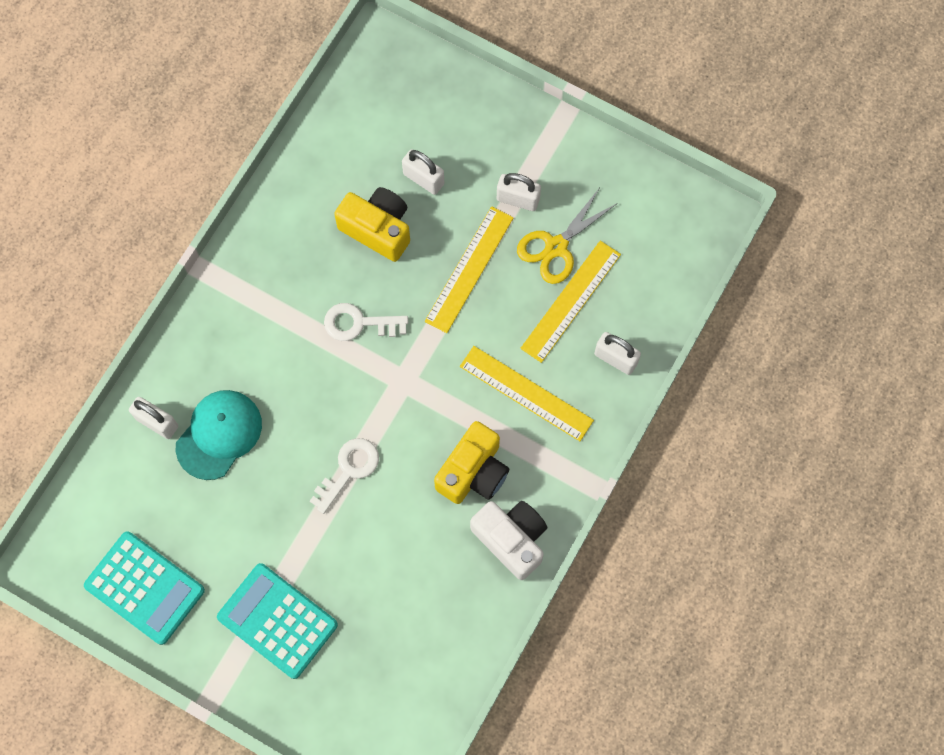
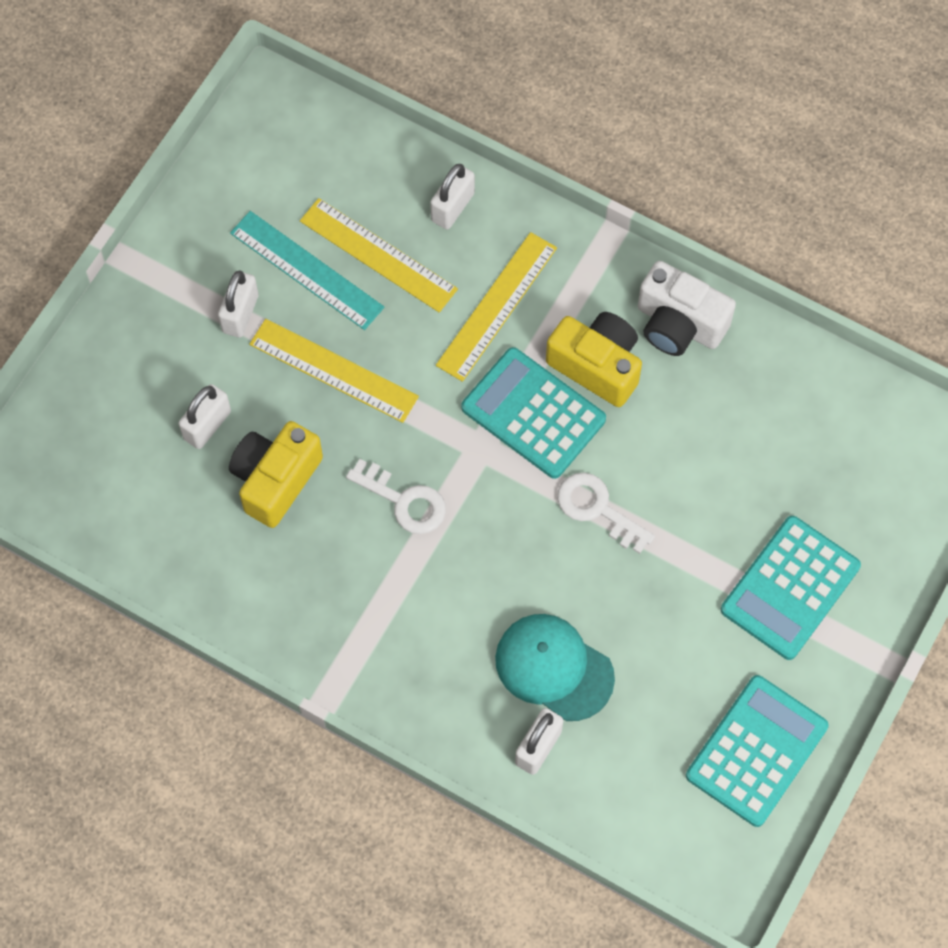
camera: 90 degrees left, 5 degrees down
white key [324,303,408,341] -> white key turned 60 degrees counterclockwise [346,459,446,534]
white camera [470,501,547,580] -> white camera turned 105 degrees counterclockwise [638,261,736,356]
yellow scissors [517,189,618,284] -> turquoise ruler [230,211,384,330]
none -> turquoise calculator [461,347,606,479]

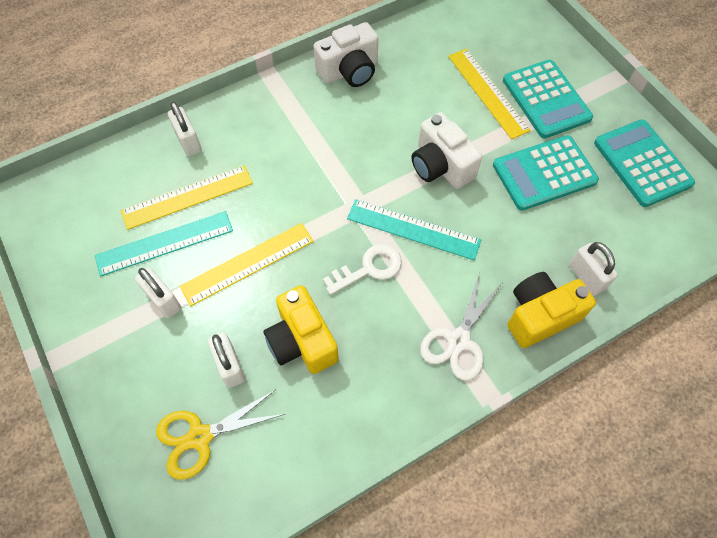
camera: 60 degrees left, 5 degrees down
yellow ruler [436,232,557,382] -> yellow ruler moved to [448,49,531,139]
turquoise calculator [461,347,606,479] -> turquoise calculator moved to [493,135,599,211]
turquoise cap [495,614,615,721] -> none
yellow camera [546,312,642,407] -> yellow camera moved to [508,272,596,348]
white key [557,472,655,554] -> white camera [412,112,482,189]
none -> yellow scissors [156,390,285,480]
none -> turquoise ruler [347,199,481,260]
none -> white scissors [420,273,504,381]

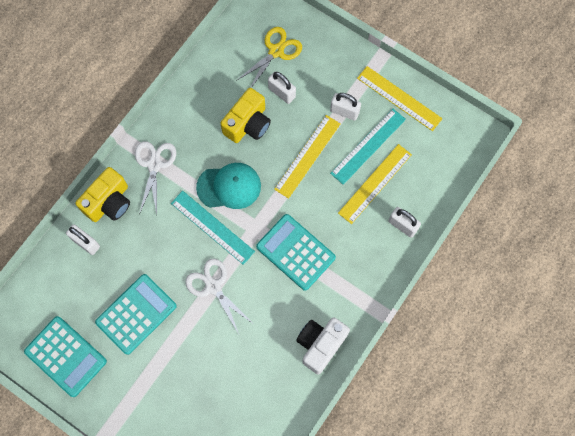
camera: 155 degrees right, 10 degrees up
yellow camera [263,285,339,374] -> yellow camera turned 90 degrees clockwise [220,88,271,143]
white key [323,244,402,295] -> turquoise cap [196,163,261,209]
turquoise ruler [347,199,481,260] -> turquoise ruler turned 45 degrees clockwise [171,191,255,265]
white camera [412,112,482,189] -> white scissors [185,258,252,336]
yellow ruler [448,49,531,139] -> yellow ruler moved to [357,66,443,131]
turquoise calculator [503,60,593,138] -> turquoise calculator moved to [256,214,336,291]

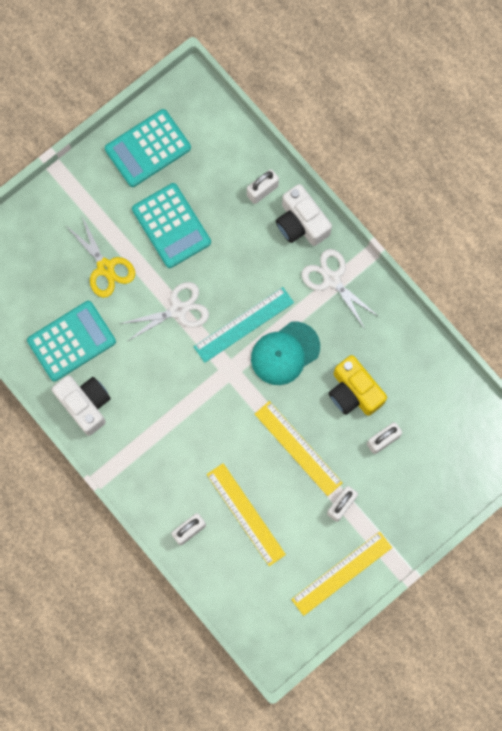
camera: 105 degrees right, 5 degrees up
yellow camera [75,167,130,222] -> white camera [276,184,332,246]
white scissors [135,141,176,214] -> white scissors turned 150 degrees counterclockwise [302,249,379,329]
turquoise cap [196,163,261,209] -> turquoise cap turned 45 degrees clockwise [251,322,320,385]
yellow scissors [236,27,302,88] -> yellow scissors moved to [66,216,135,298]
turquoise calculator [256,214,336,291] -> turquoise calculator moved to [27,301,116,381]
turquoise ruler [330,109,406,185] -> none

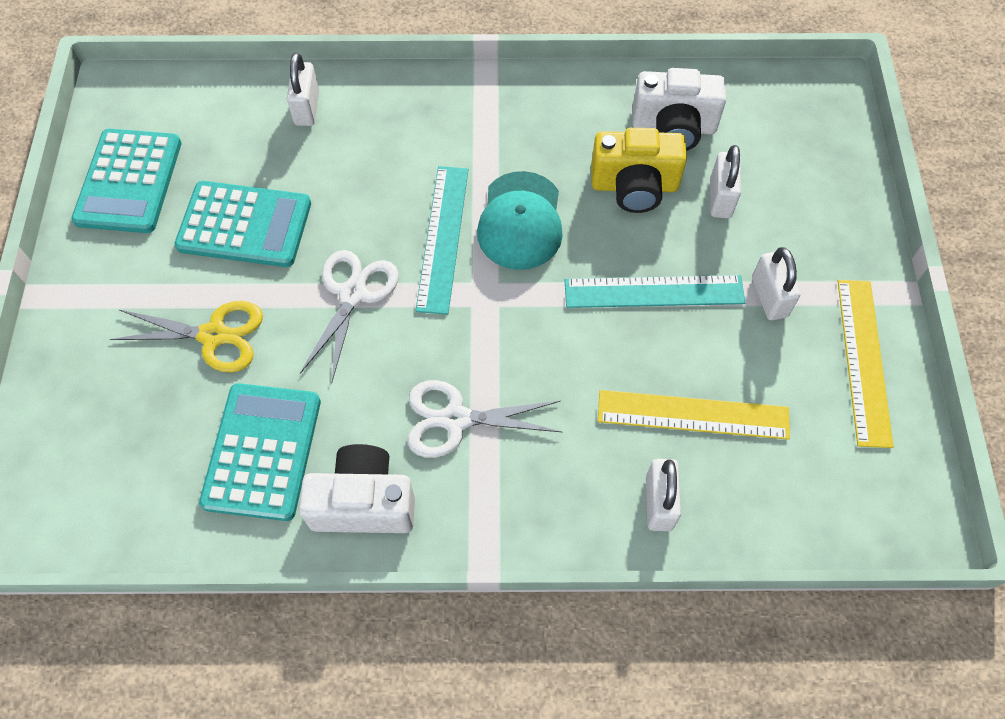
camera: 50 degrees left, 15 degrees down
yellow ruler [255,401,343,496] -> turquoise ruler [565,275,745,308]
white camera [276,184,332,246] -> white camera moved to [632,68,726,151]
white scissors [302,249,379,329] -> white scissors moved to [408,380,562,458]

